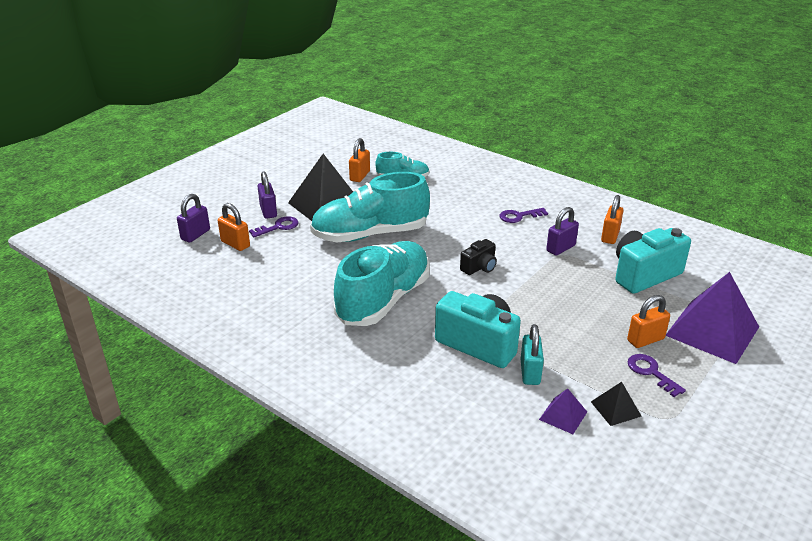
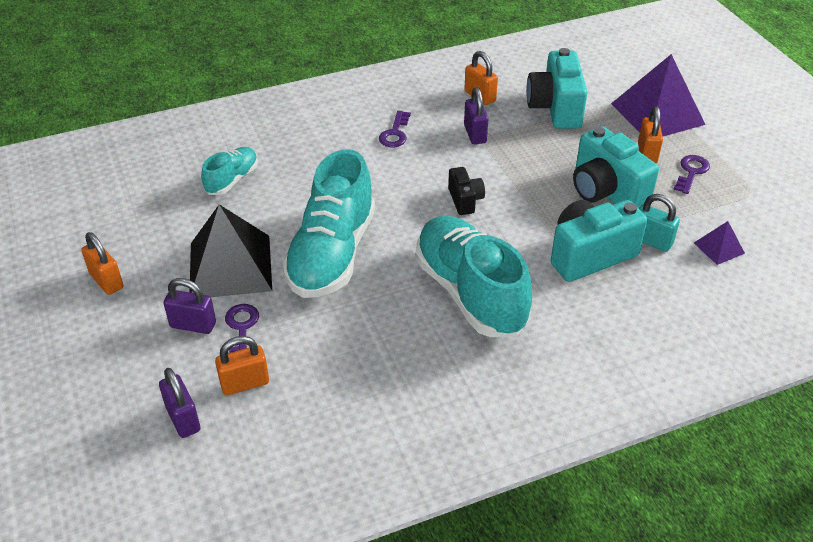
camera: 60 degrees left, 10 degrees up
orange padlock [349,138,370,182] -> orange padlock moved to [81,232,124,295]
black pyramid [591,382,642,426] -> none
purple key [628,354,686,397] -> purple key turned 120 degrees clockwise [673,155,710,194]
none -> turquoise camera [573,126,659,208]

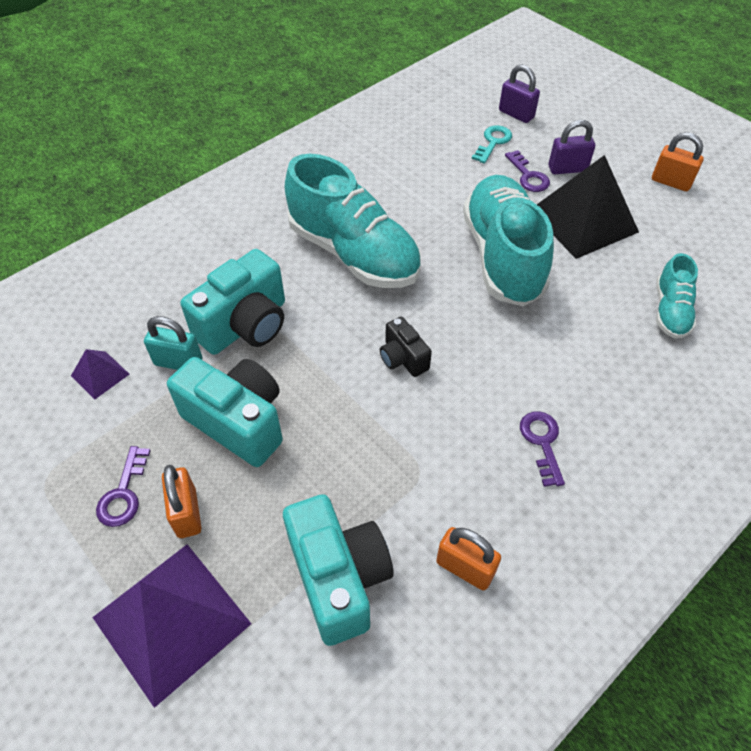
camera: 160 degrees right, 10 degrees up
orange padlock [215,336,269,395] -> turquoise key [472,125,512,164]
purple padlock [464,87,488,144] -> none

